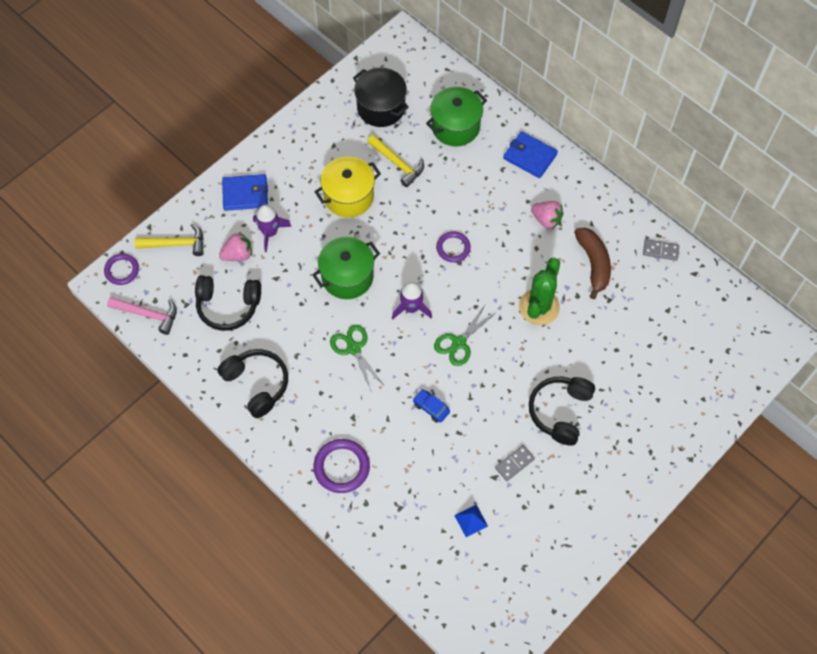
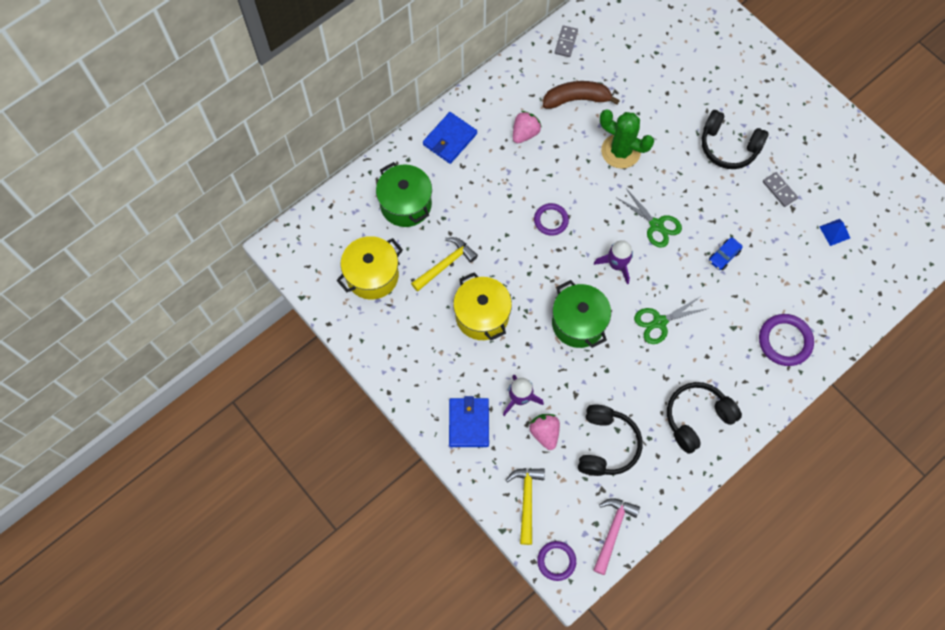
camera: 85 degrees left, 5 degrees up
black pot [353,68,409,127] -> yellow pot [336,236,403,300]

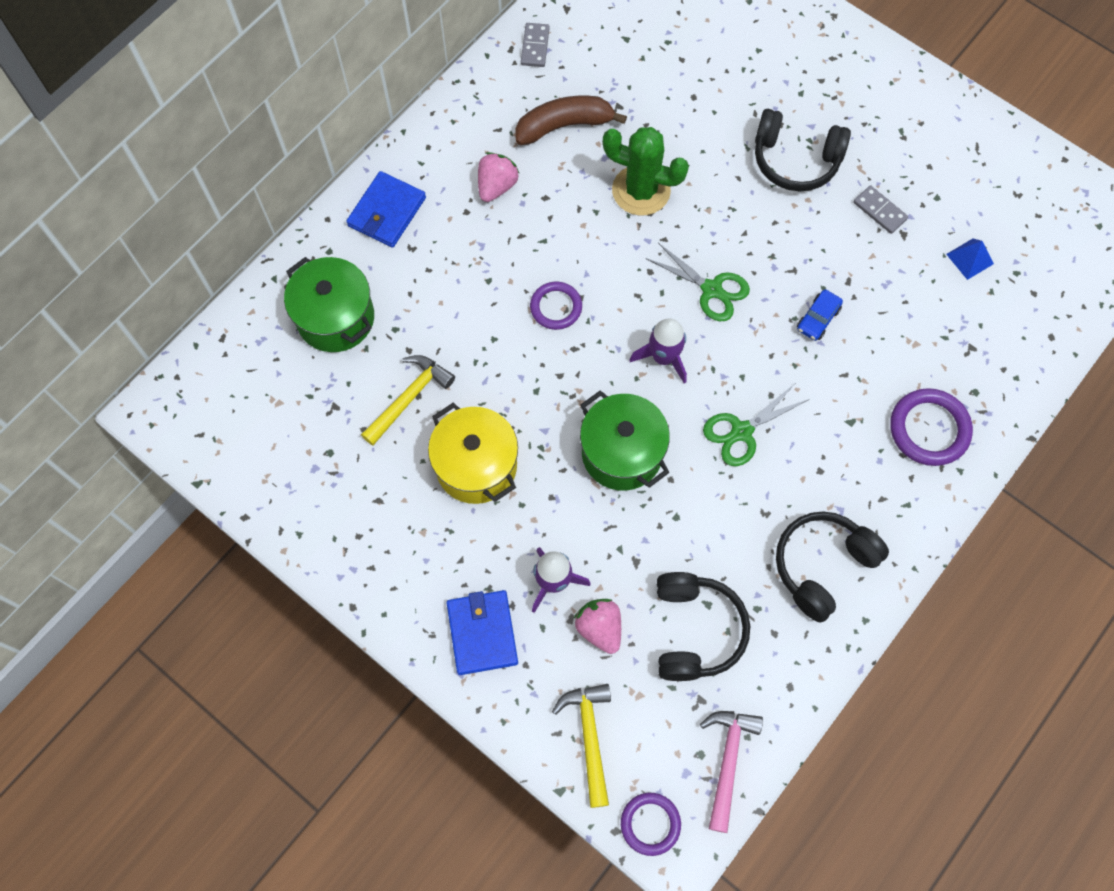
camera: 10 degrees left, 0 degrees up
yellow pot [336,236,403,300] -> none

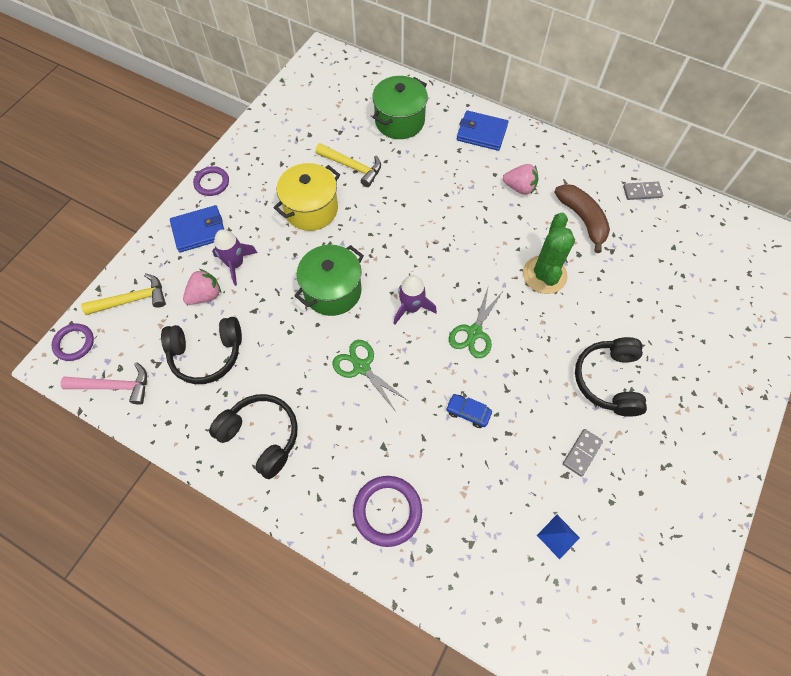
camera: 80 degrees right, 5 degrees down
purple ring [530,282,582,330] -> purple ring moved to [193,166,229,196]

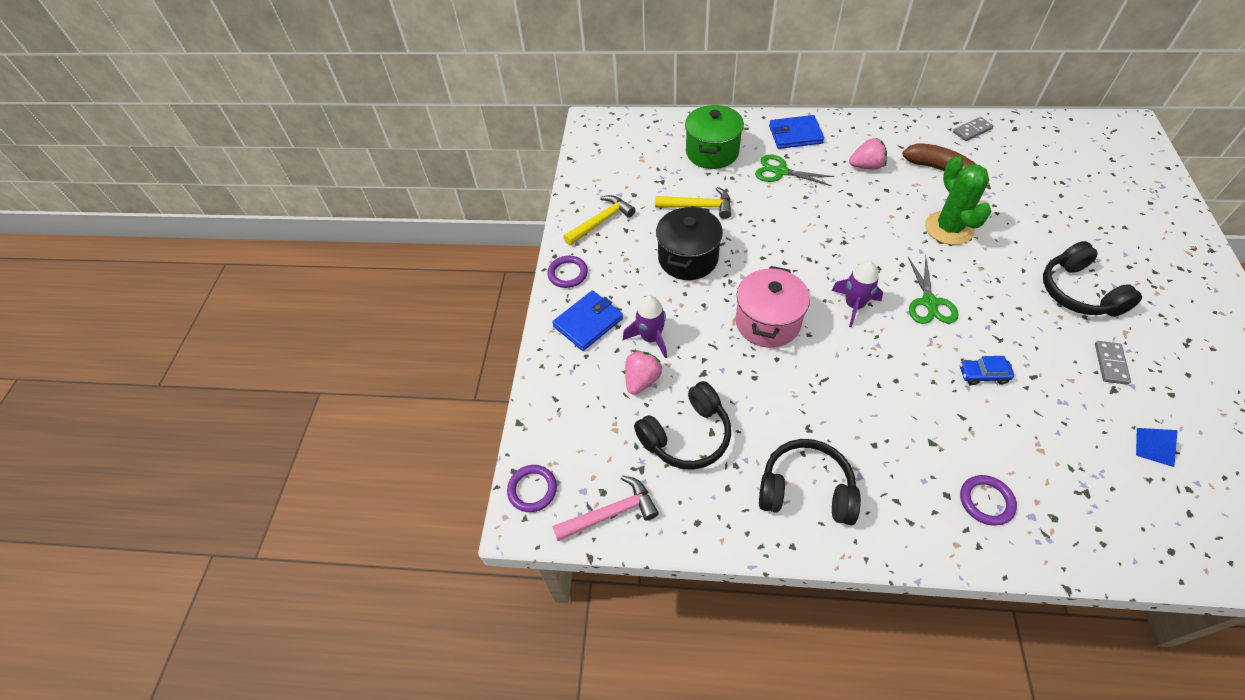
camera: 20 degrees left, 10 degrees down
yellow hammer [81,273,166,315] -> yellow hammer moved to [563,195,635,245]
yellow pot [274,163,340,231] -> black pot [656,206,723,280]
green pot [294,245,364,316] -> pink pot [735,266,810,348]
green scissors [333,340,407,412] -> green scissors moved to [755,155,835,186]
purple ring [353,476,422,547] -> purple ring [960,475,1017,526], size x0.66

